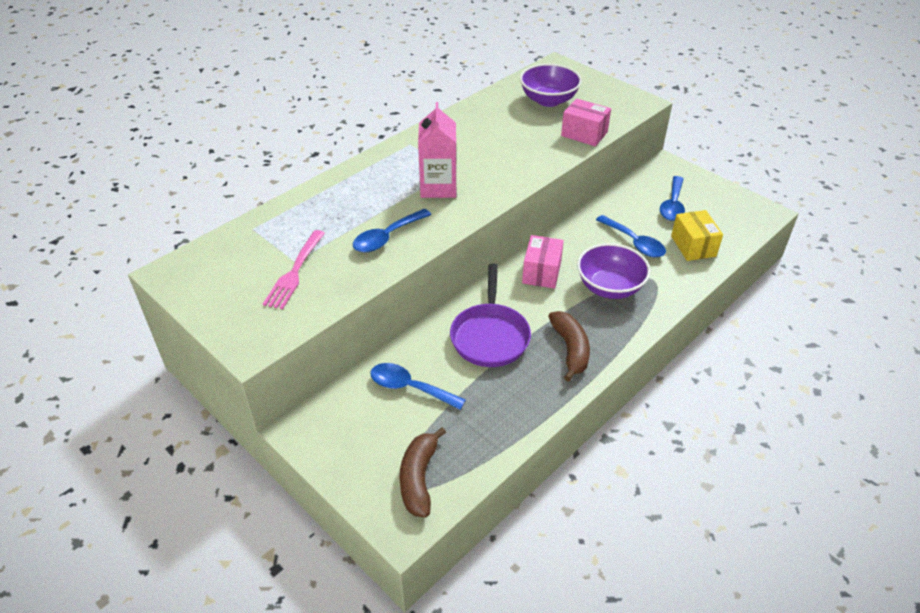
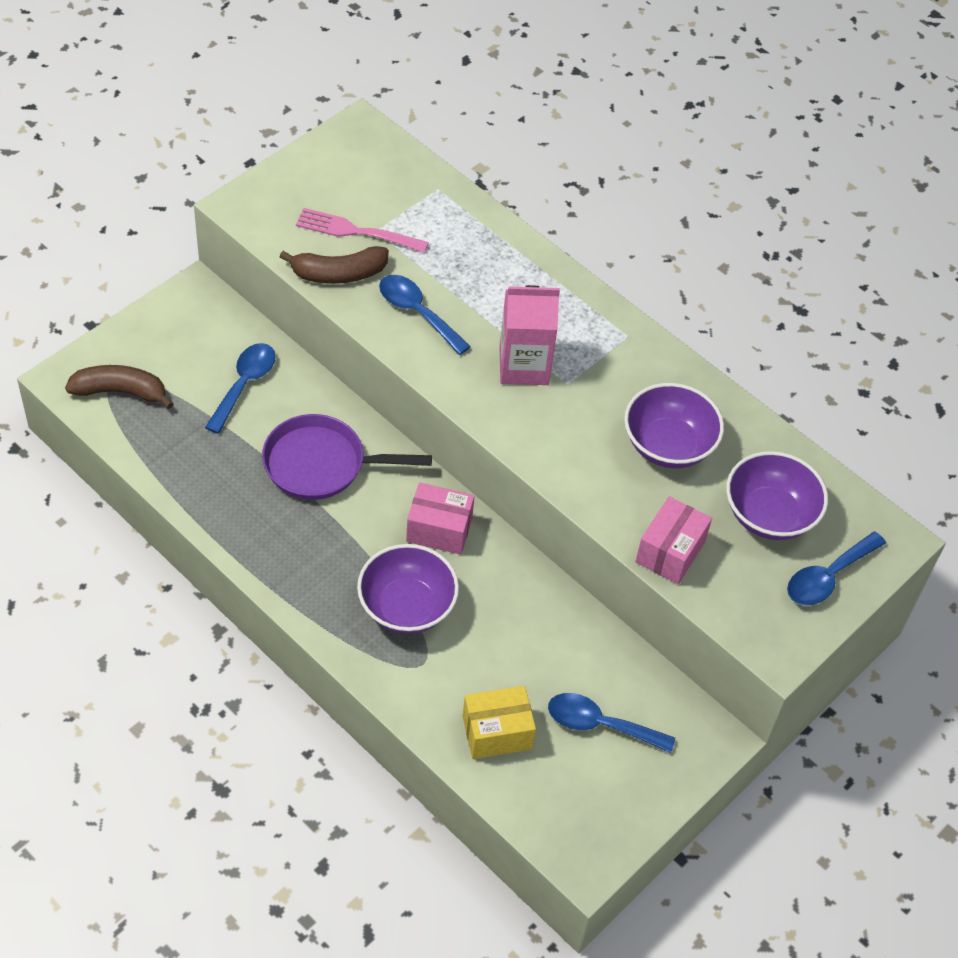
camera: 85 degrees right, 10 degrees up
brown banana [548,311,590,382] -> brown banana moved to [280,246,389,284]
blue spoon [596,215,666,258] -> blue spoon moved to [787,531,886,605]
none -> purple bowl [624,383,724,468]

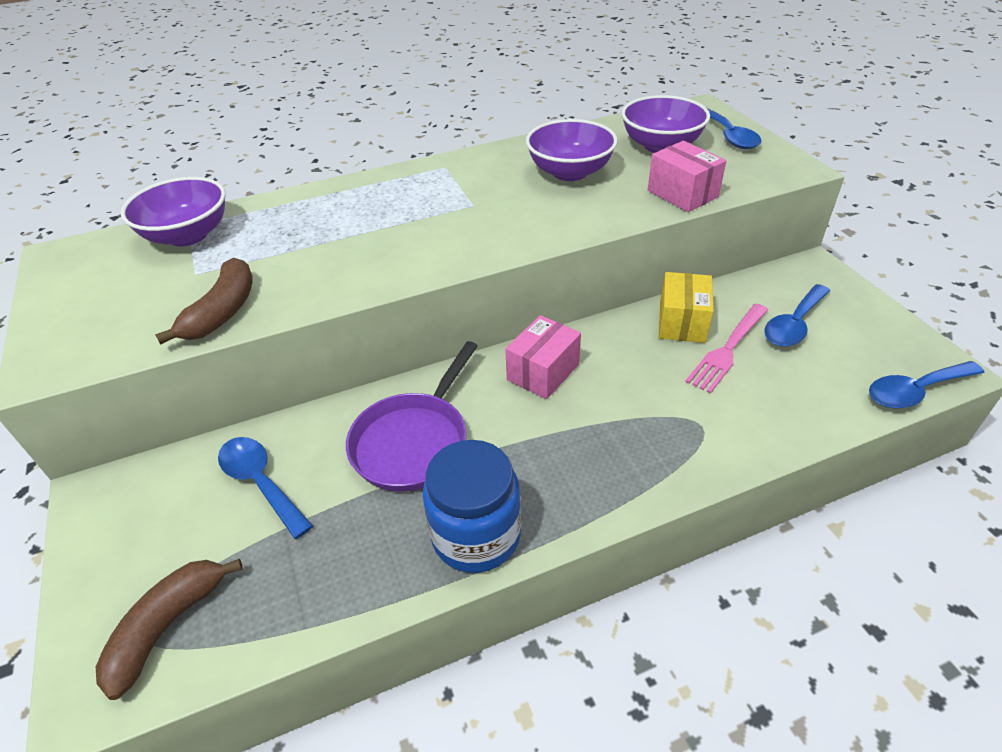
camera: 60 degrees left, 10 degrees down
pink fork [296,208,429,253] -> pink fork moved to [685,304,768,394]
purple bowl [357,544,459,634] -> purple bowl moved to [121,177,226,246]
blue spoon [379,275,471,355] -> blue spoon moved to [869,361,984,409]
yellow box [463,686,536,759] -> yellow box moved to [659,272,714,343]
pink carton [500,285,560,385] -> none
none -> blue jar [423,440,521,573]

